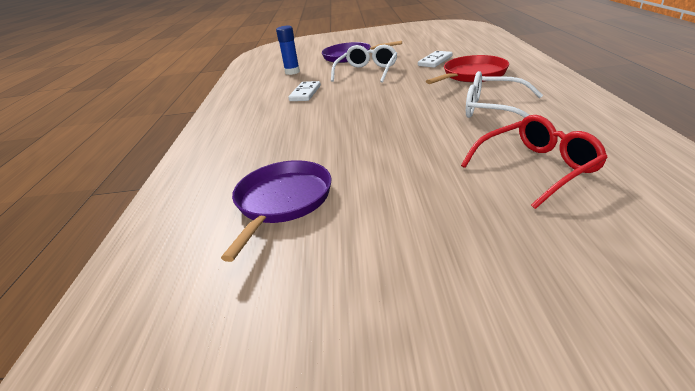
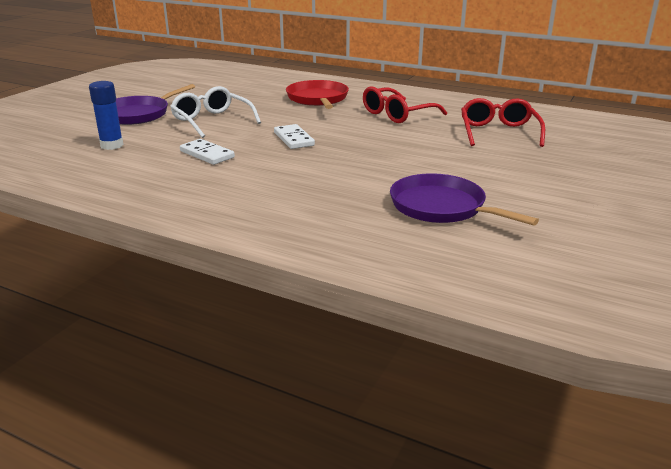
camera: 65 degrees left, 5 degrees down
white domino [418,51,452,68] -> white domino moved to [274,124,315,149]
white glasses [466,71,543,118] -> red glasses [363,86,447,123]

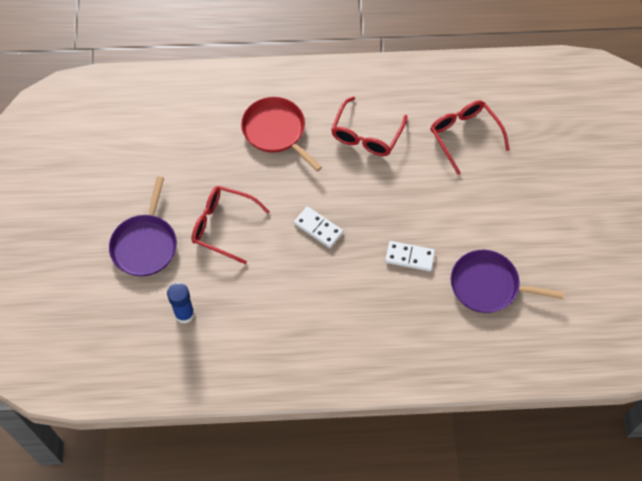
camera: 30 degrees left, 35 degrees up
white glasses [170,86,261,138] -> red glasses [191,186,270,264]
white domino [180,139,235,165] -> white domino moved to [385,241,435,272]

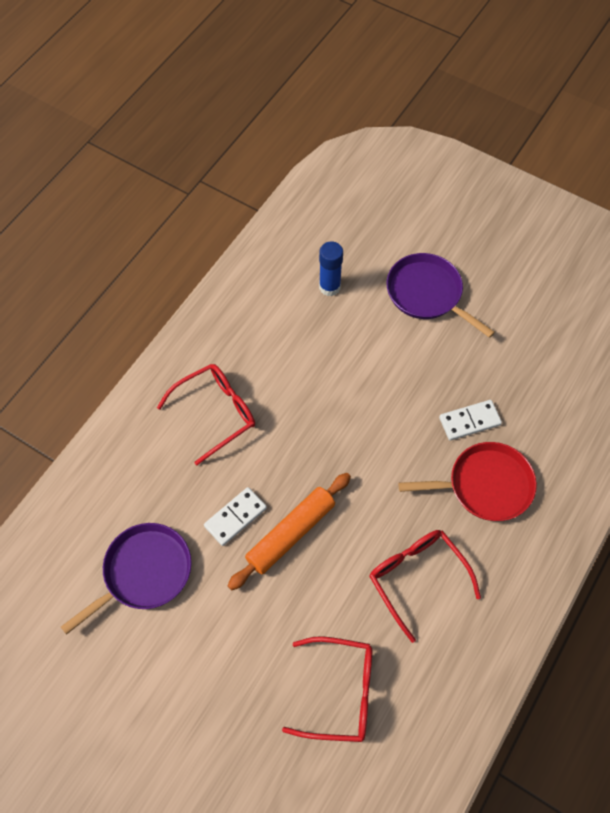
camera: 125 degrees right, 0 degrees up
red glasses [191,186,270,264] -> red glasses moved to [157,364,255,465]
white domino [294,206,343,248] -> white domino moved to [439,400,502,441]
none -> orange rolling pin [228,473,351,590]

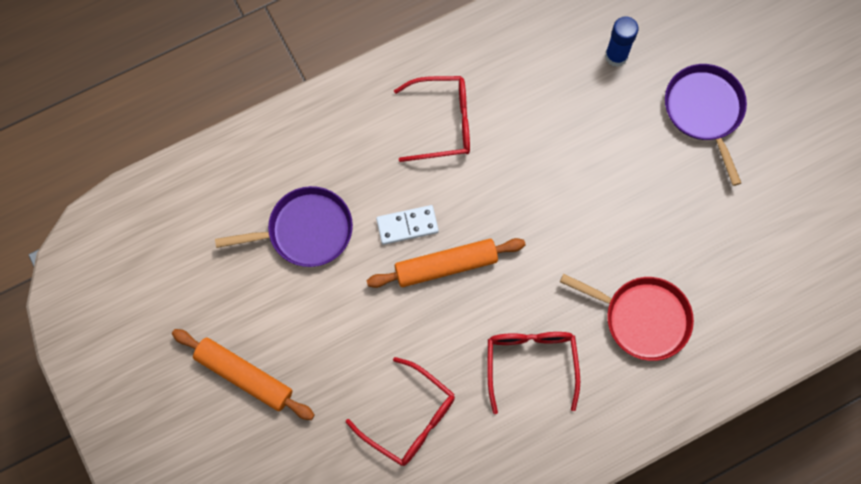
camera: 30 degrees right, 10 degrees up
white domino [439,400,502,441] -> none
none -> orange rolling pin [172,329,315,420]

